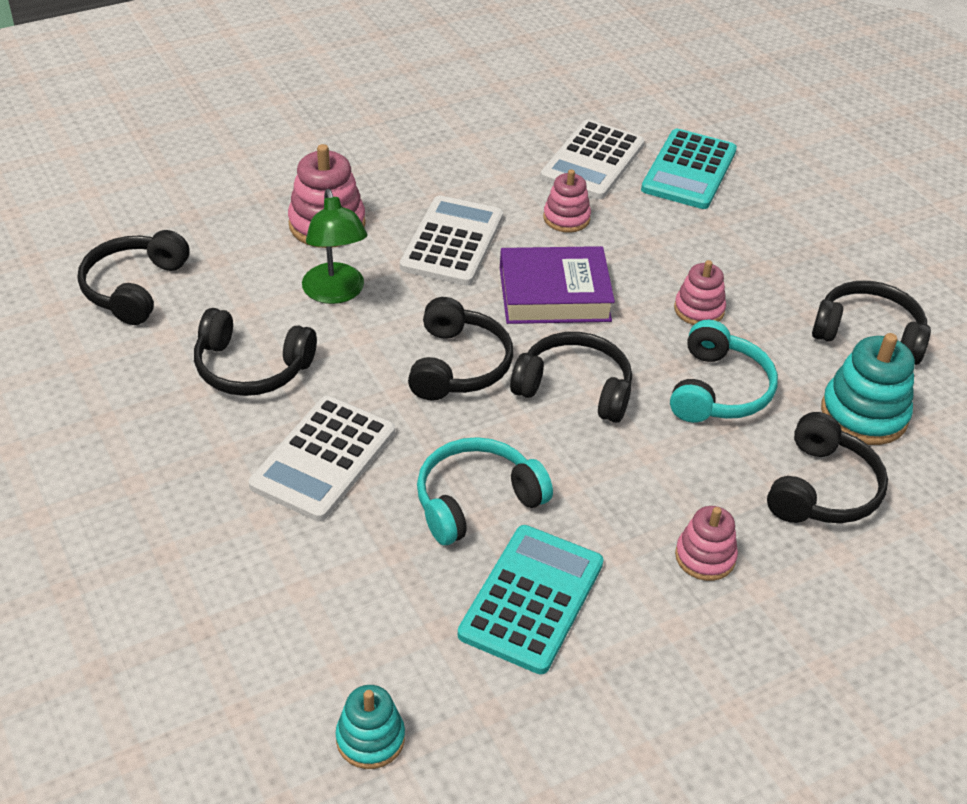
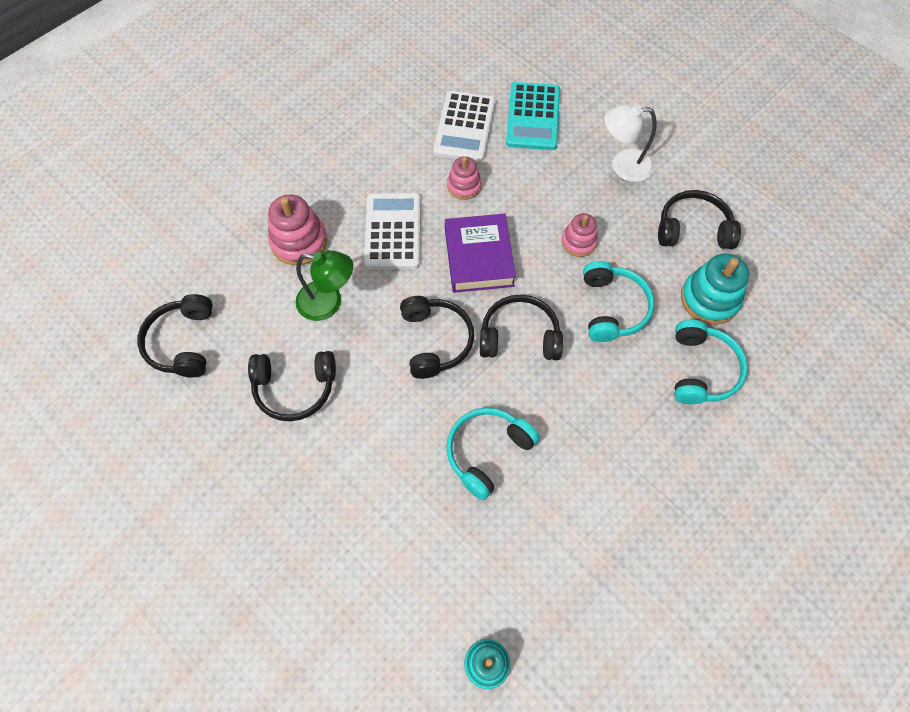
camera: 15 degrees left, 20 degrees up
white calculator [249,396,395,521] -> none
green lamp [302,189,367,304] -> green lamp turned 45 degrees counterclockwise [296,250,353,321]
turquoise calculator [458,525,604,674] -> none
purple book [500,246,615,324] -> purple book turned 75 degrees counterclockwise [445,214,516,293]
pink stacking toy [675,506,738,581] -> none
black headphones [767,412,888,523] -> turquoise headphones [674,320,748,404]
none -> white lamp [604,104,656,182]

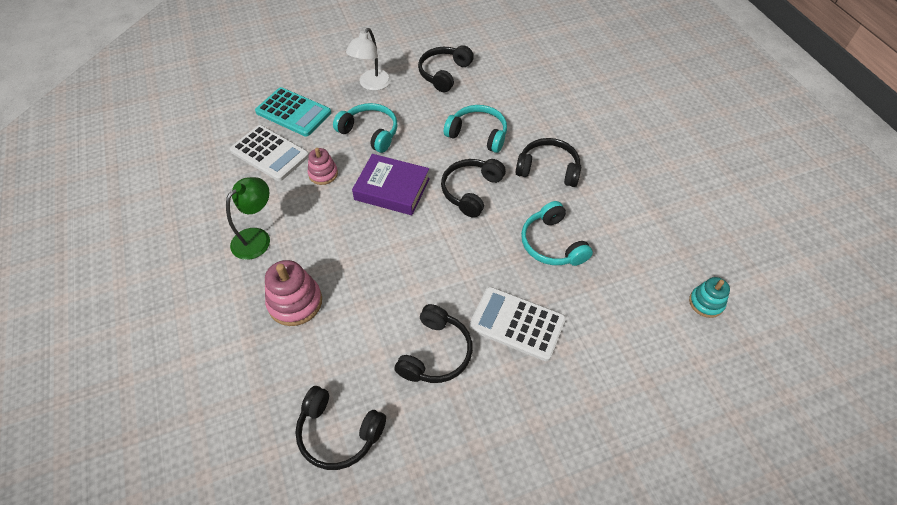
camera: 65 degrees left, 10 degrees down
green lamp [296,250,353,321] -> green lamp moved to [226,177,270,260]
white calculator [364,193,421,269] -> white calculator moved to [469,287,566,361]
black headphones [400,296,474,379] -> black headphones moved to [516,138,581,187]
pink stacking toy [561,213,598,257] -> none
turquoise headphones [674,320,748,404] -> turquoise headphones moved to [333,103,397,153]
turquoise stacking toy [681,253,749,325] -> none

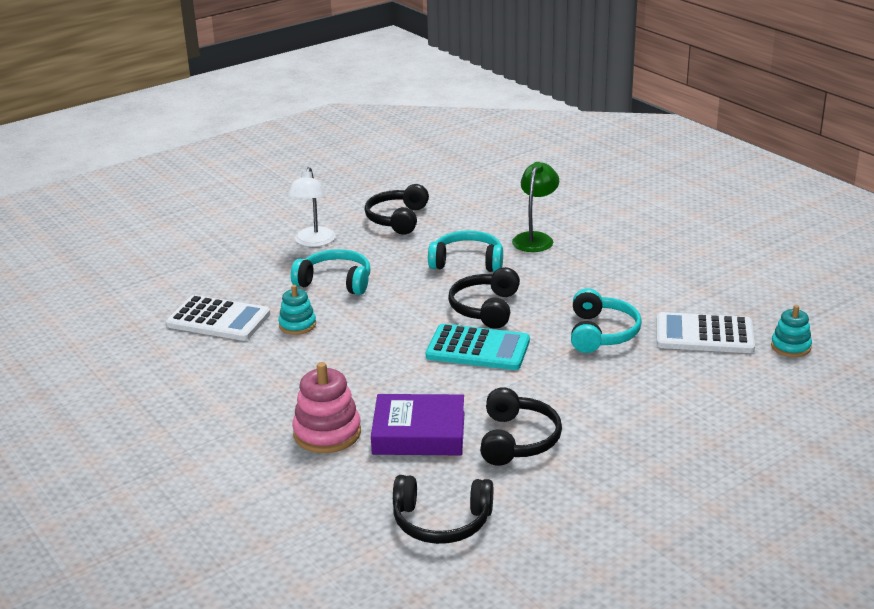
camera: 15 degrees left, 25 degrees down
green lamp [226,177,270,260] -> green lamp moved to [512,162,559,252]
turquoise calculator [255,87,331,137] -> turquoise calculator moved to [426,324,530,370]
pink stacking toy [308,148,338,185] -> turquoise stacking toy [278,285,316,335]
purple book [352,154,430,215] -> purple book moved to [371,394,465,455]
white calculator [469,287,566,361] -> white calculator moved to [657,312,755,353]
black headphones [516,138,581,187] -> none
turquoise headphones [521,201,593,266] -> turquoise headphones turned 135 degrees counterclockwise [571,288,642,353]

